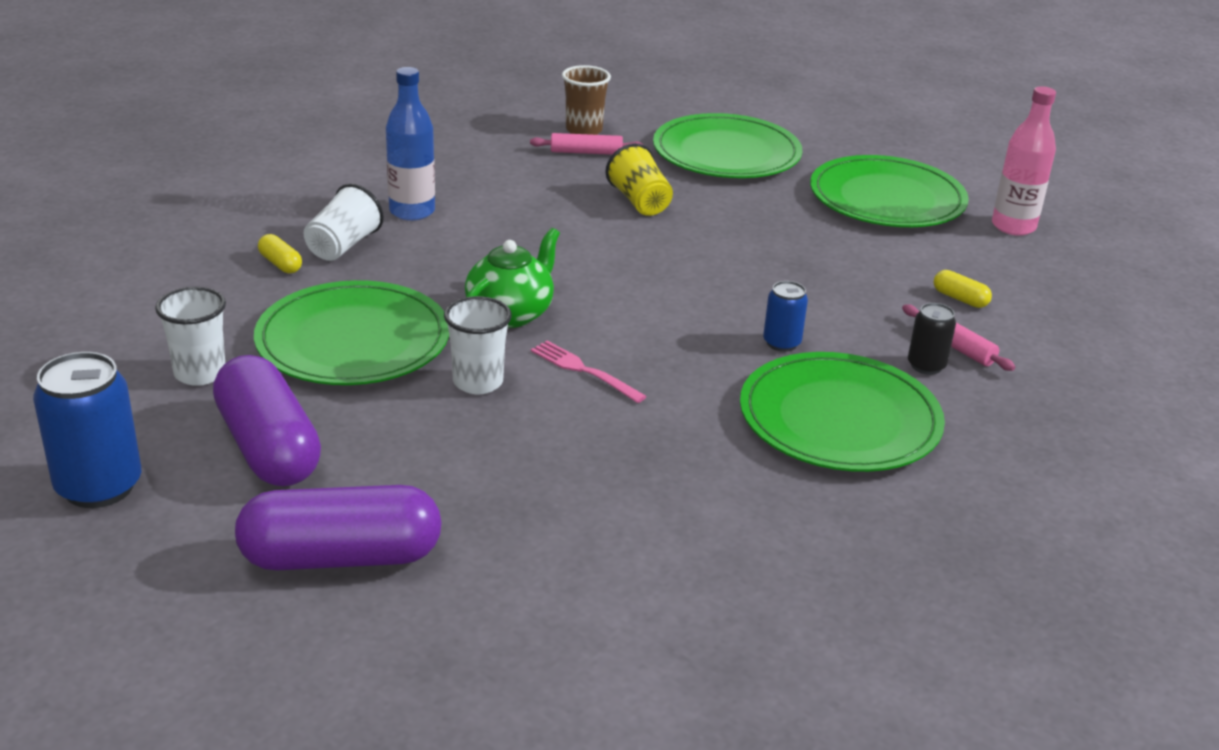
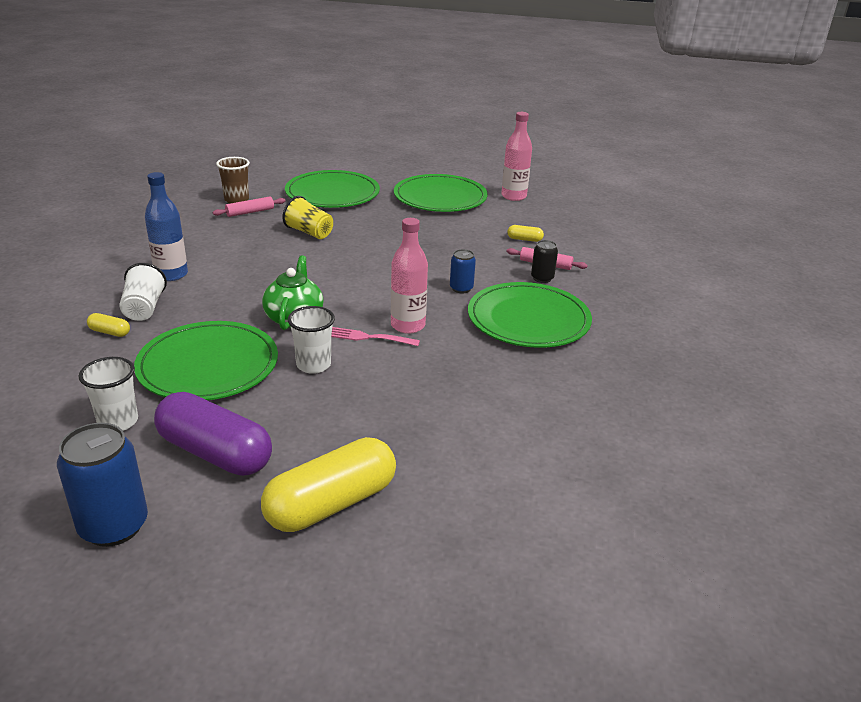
camera: 30 degrees left, 0 degrees up
purple capsule [235,485,442,571] -> yellow capsule [261,437,396,532]
none -> pink bottle [391,218,428,334]

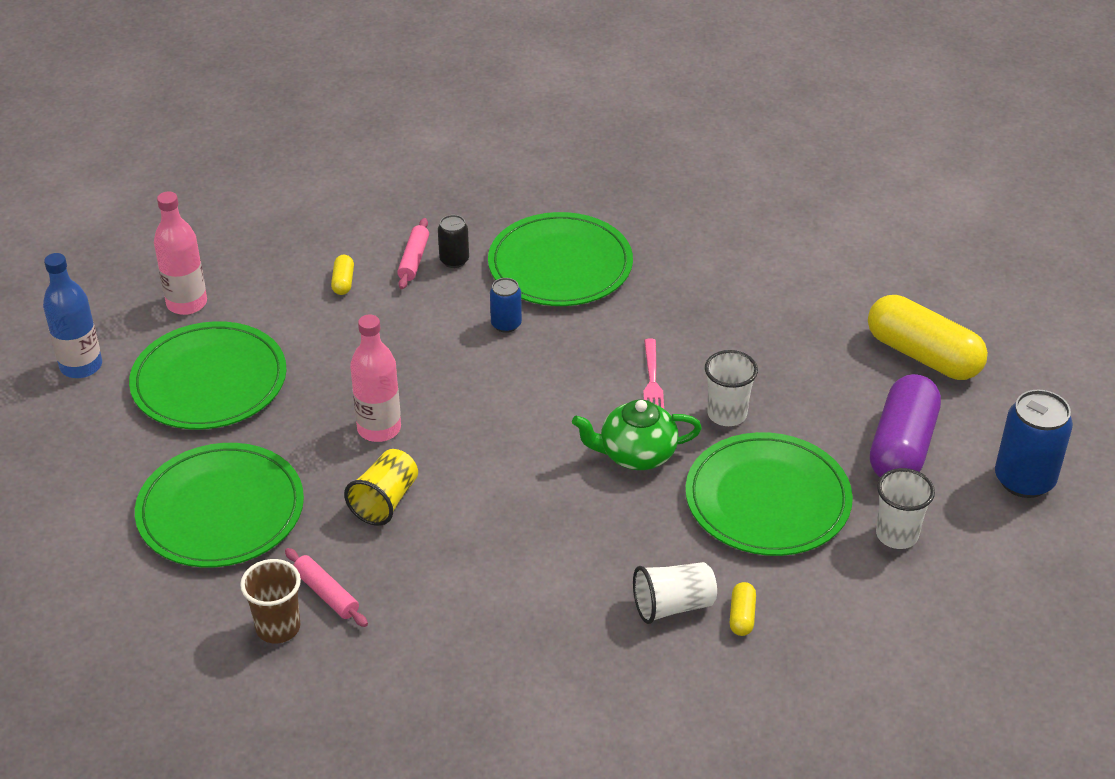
camera: 100 degrees left, 10 degrees up
blue bottle [145,172,188,281] -> blue bottle moved to [43,253,102,378]
pink bottle [391,218,428,334] -> pink bottle moved to [350,315,401,442]

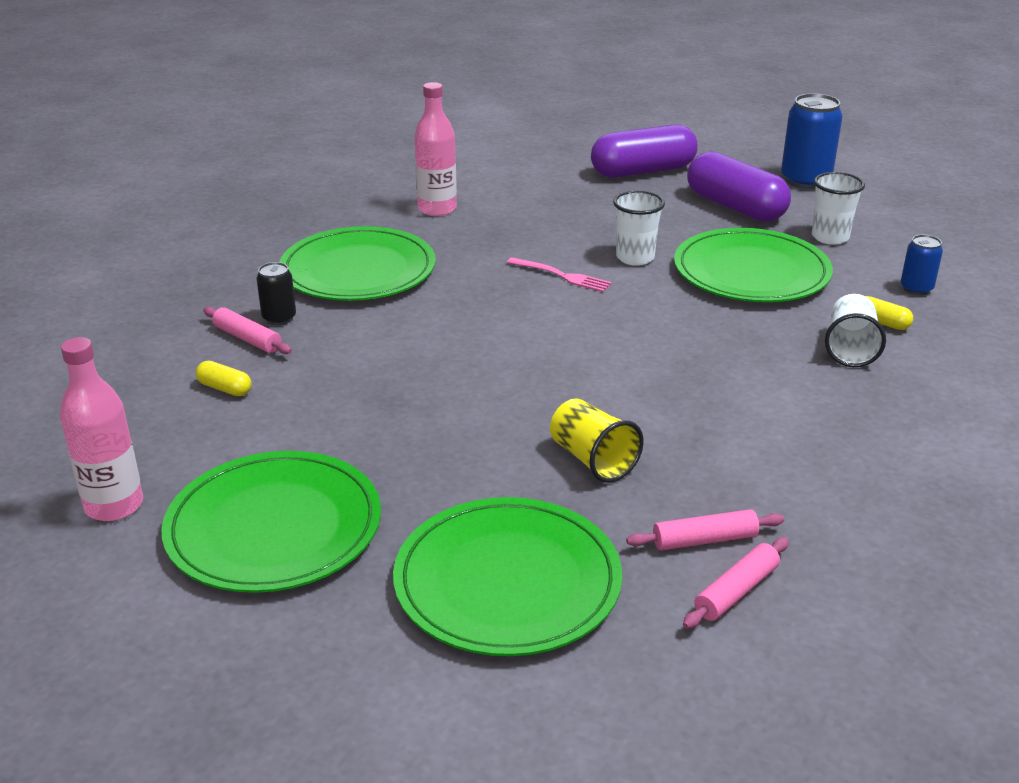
camera: 60 degrees left, 10 degrees down
blue bottle [43,253,102,378] -> none
brown cup [240,559,301,643] -> pink rolling pin [683,537,789,629]
pink bottle [350,315,401,442] -> pink bottle moved to [414,82,457,216]
blue can [490,278,522,333] -> blue can moved to [901,235,943,295]
green teapot [572,400,702,470] -> none
yellow capsule [868,295,988,380] -> purple capsule [591,124,698,178]

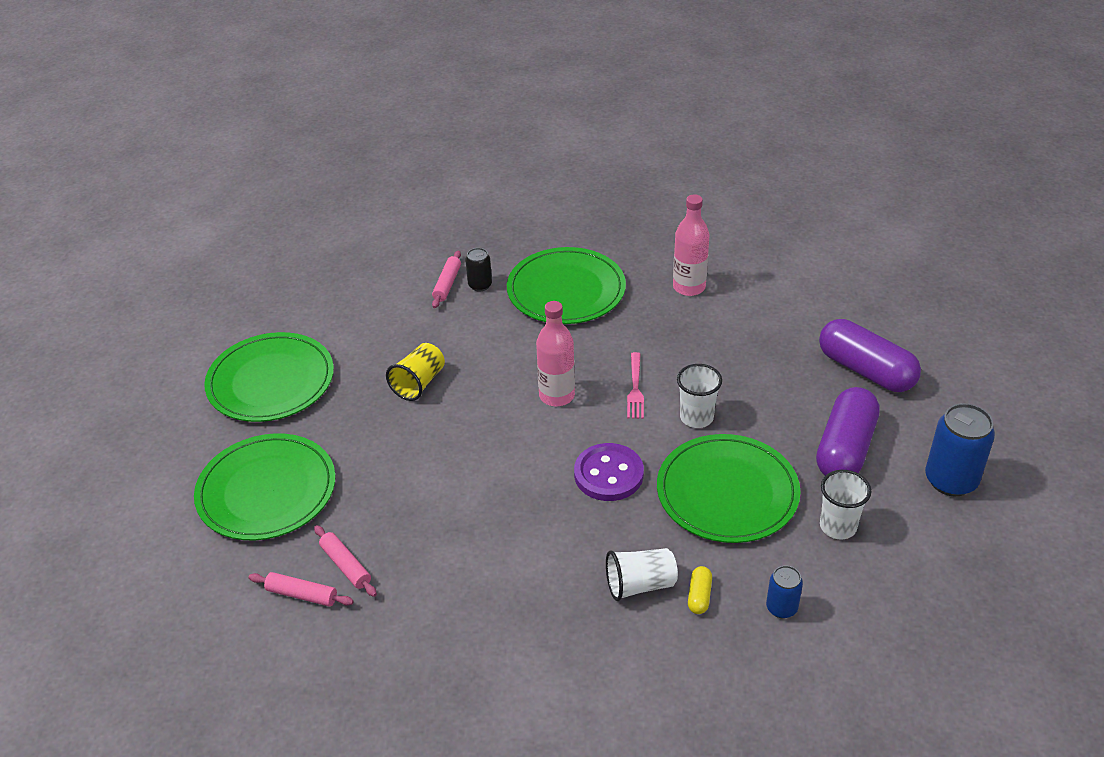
camera: 65 degrees right, 10 degrees up
pink bottle [60,337,143,521] -> pink bottle moved to [536,301,575,406]
yellow capsule [196,361,252,396] -> none
yellow cup [550,398,644,483] -> yellow cup moved to [386,343,445,401]
none -> purple button [574,443,644,501]

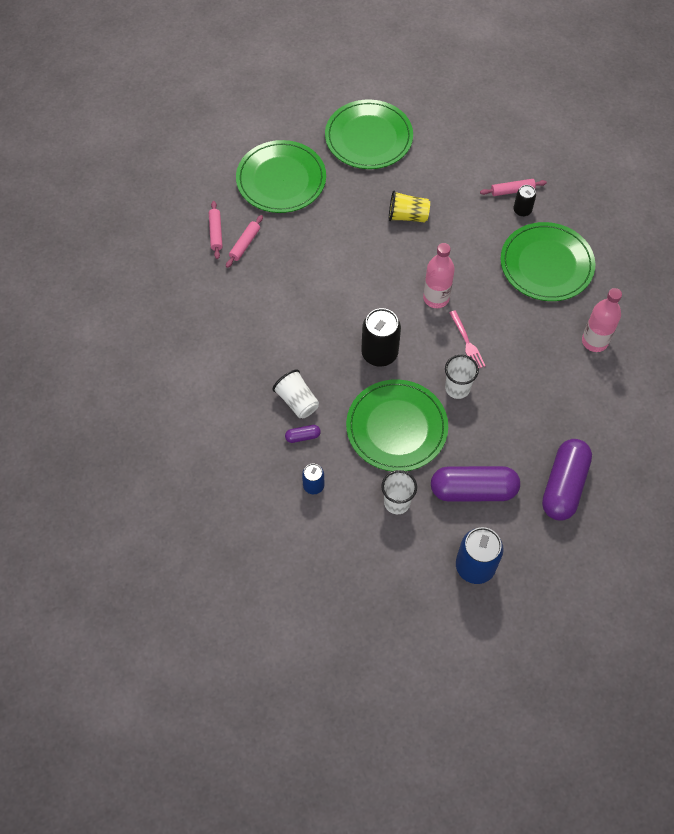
camera: 65 degrees right, 20 degrees up
purple button [574,443,644,501] -> black can [361,308,401,367]
pink fork [627,352,644,419] -> pink fork turned 90 degrees counterclockwise [449,310,486,368]
yellow capsule [688,566,712,614] -> purple capsule [285,425,321,443]

